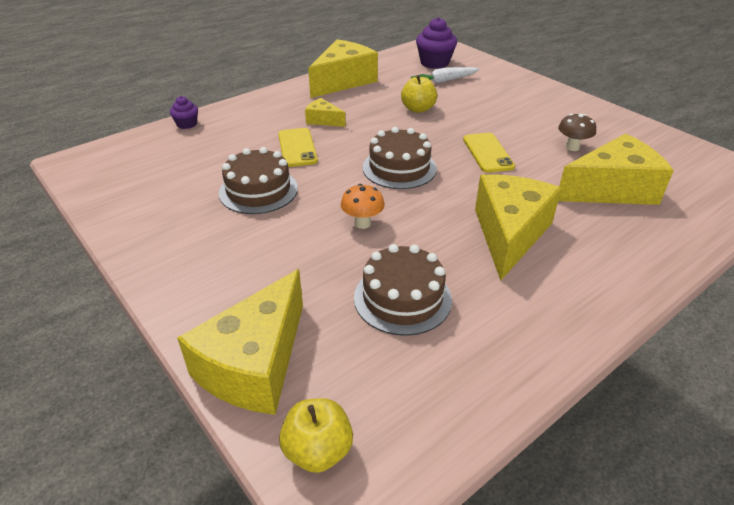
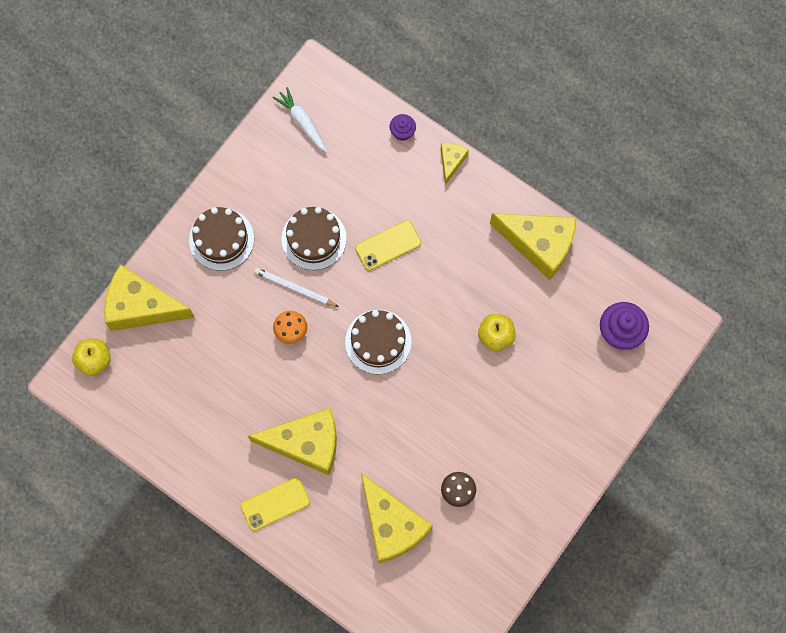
camera: 75 degrees right, 35 degrees up
yellow cheese [305,98,346,127] -> yellow cheese moved to [441,143,469,185]
brown cake [354,244,452,336] -> brown cake moved to [189,207,254,271]
white carrot [411,67,480,83] -> white carrot moved to [272,87,328,153]
yellow phone [463,133,515,173] -> yellow phone moved to [241,477,310,531]
none -> white pencil [254,268,339,307]

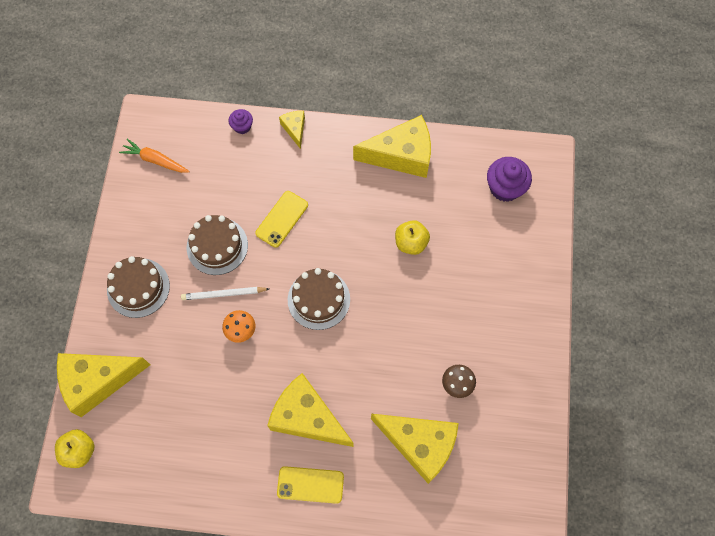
camera: 30 degrees left, 5 degrees down
yellow phone [241,477,310,531] -> yellow phone turned 60 degrees clockwise [277,466,344,504]
yellow cheese [248,408,337,475] -> yellow cheese turned 120 degrees counterclockwise [267,373,354,447]
white carrot [272,87,328,153] -> orange carrot [119,139,190,173]

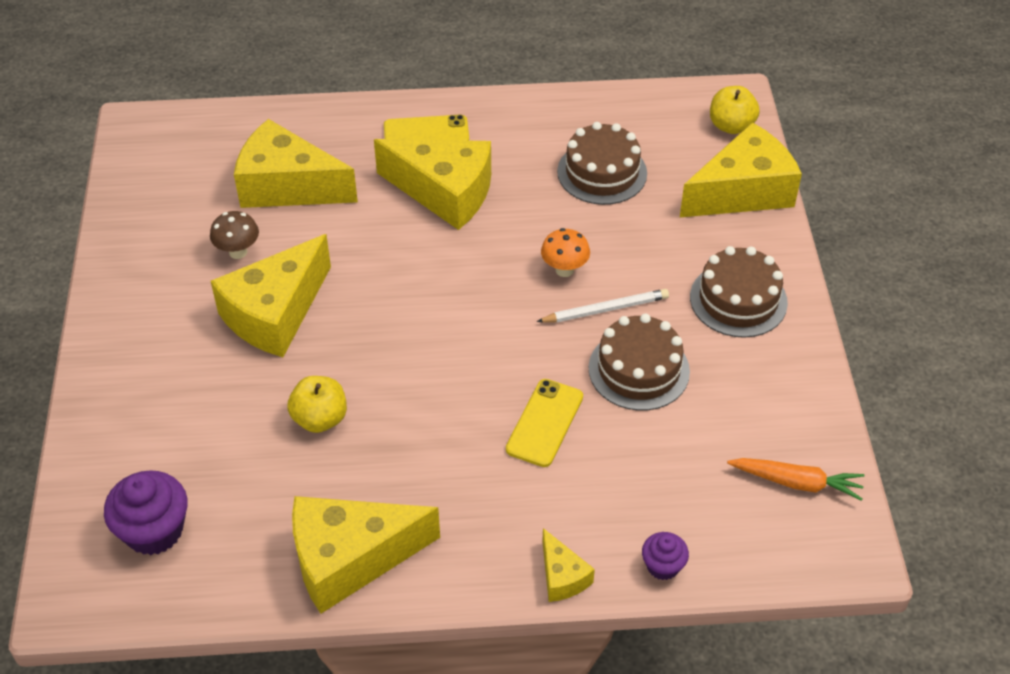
camera: 170 degrees right, 20 degrees down
brown cake [288,268,350,330] -> brown cake moved to [557,122,647,205]
none -> yellow cheese [211,234,331,357]

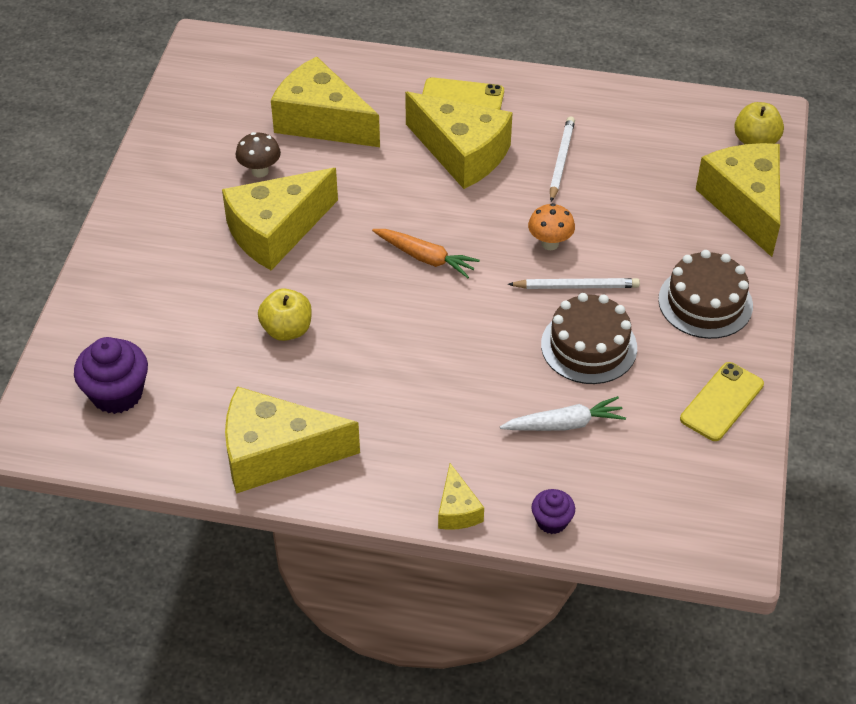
camera: 15 degrees right, 0 degrees up
yellow phone [506,379,583,467] -> yellow phone moved to [680,362,764,441]
brown cake [557,122,647,205] -> none
yellow cheese [680,122,802,217] -> yellow cheese turned 90 degrees counterclockwise [696,143,780,257]
orange carrot [727,458,864,501] -> orange carrot moved to [372,229,480,278]
none -> white carrot [500,396,626,431]
none -> white pencil [550,116,575,202]

